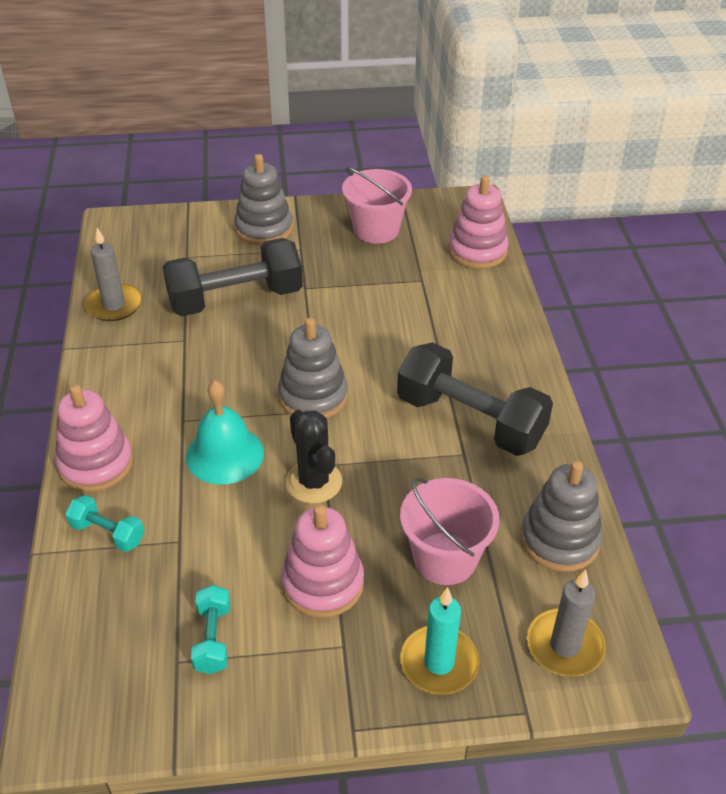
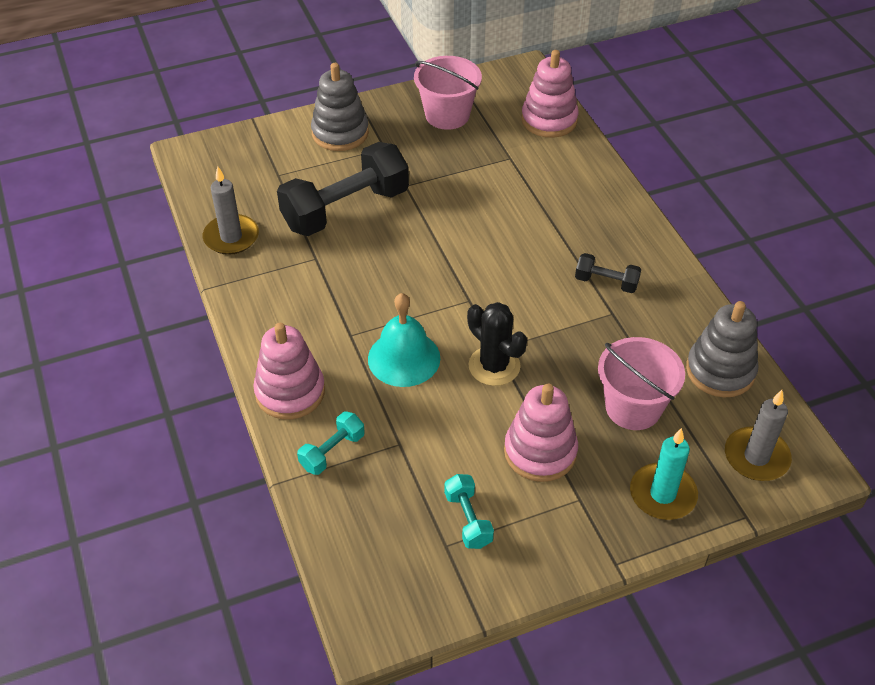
camera: 15 degrees left, 5 degrees up
turquoise dumbbell [65,495,144,552] -> turquoise dumbbell turned 60 degrees counterclockwise [297,411,365,475]
grey stacking toy [278,318,348,418] -> none
black dumbbell [397,342,553,456] -> black dumbbell [575,253,641,293], size x0.46

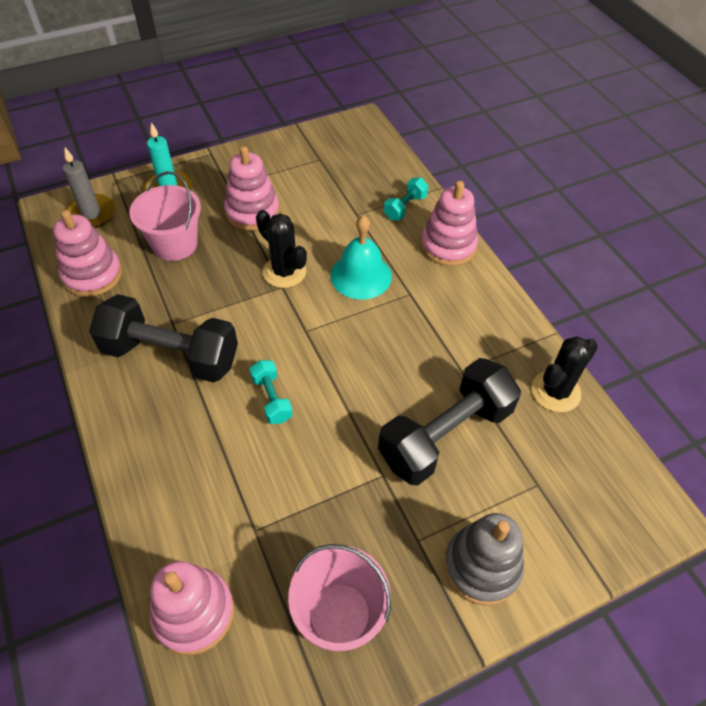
camera: 175 degrees right, 5 degrees up
grey candle [203,167,259,255] -> black cactus [532,336,598,412]
turquoise dumbbell [444,474,494,549] -> turquoise dumbbell moved to [250,360,293,424]
black dumbbell [575,253,641,293] -> black dumbbell [89,294,238,383], size x2.16
grey stacking toy [686,301,759,398] -> pink stacking toy [53,210,122,297]

